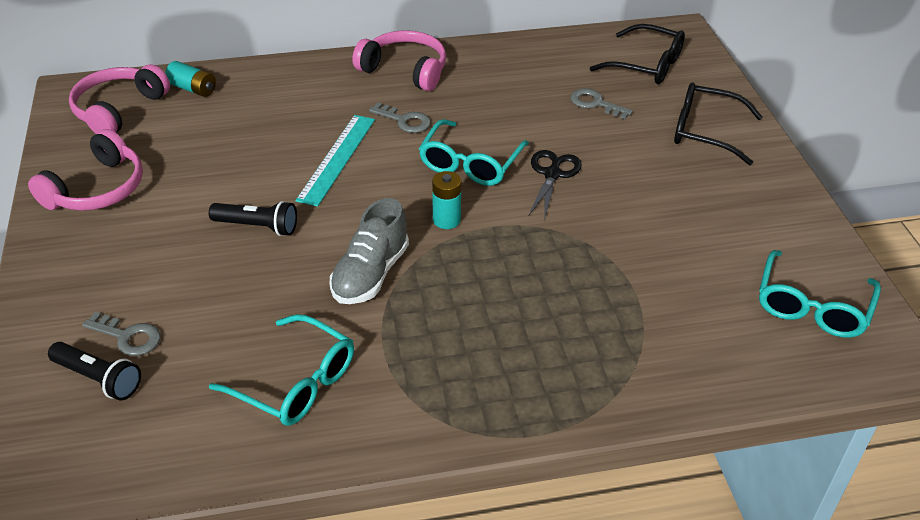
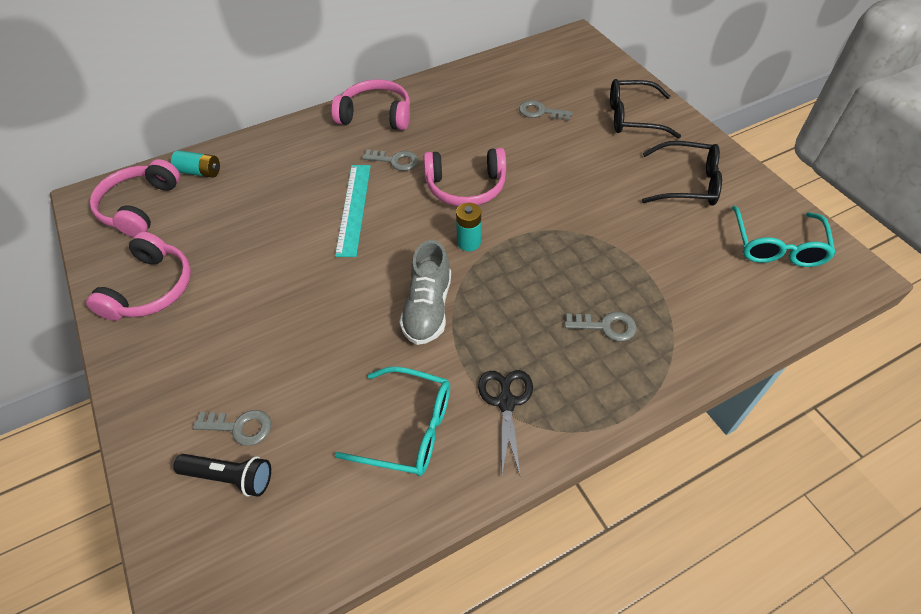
camera: 15 degrees left, 10 degrees up
black flashlight [209,201,297,236] -> none
turquoise glasses [419,119,529,186] -> pink headphones [424,148,506,206]
black scissors [528,150,582,221] -> black scissors moved to [478,370,533,475]
black glasses [590,24,685,84] -> black glasses moved to [642,141,722,206]
none -> grey key [565,312,636,341]

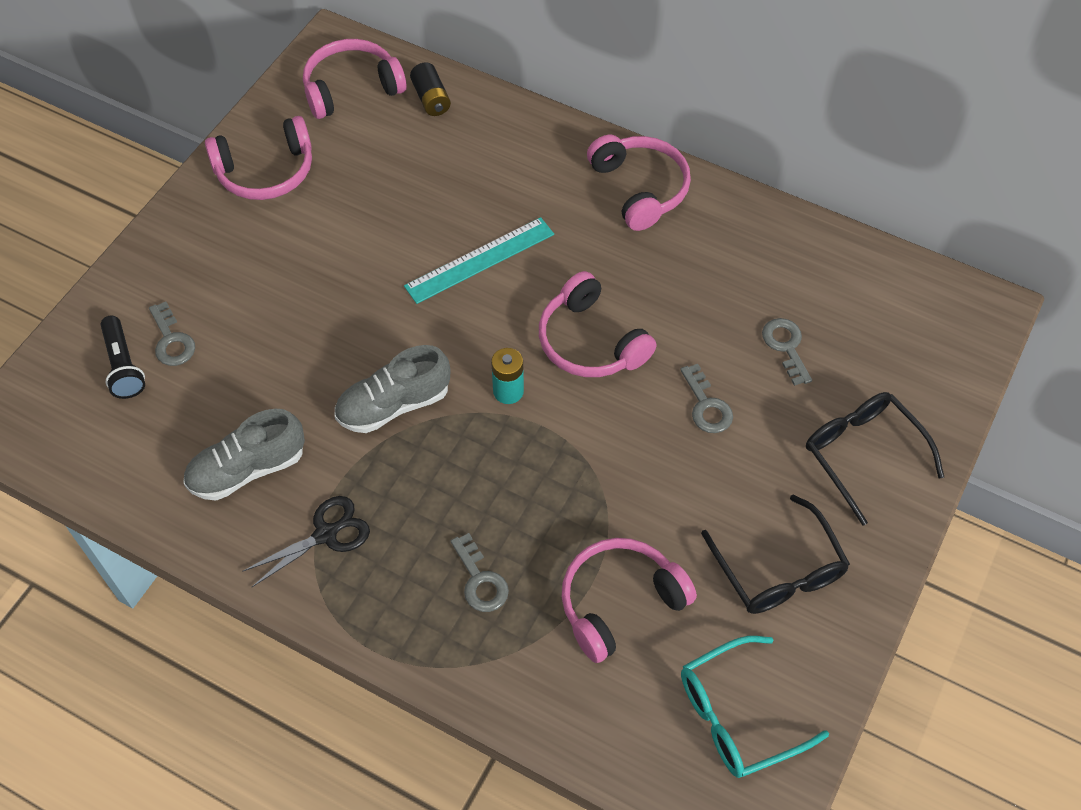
camera: 55 degrees right, 5 degrees up
turquoise battery [171,150,220,178] -> black battery [410,63,451,116]
turquoise glasses [335,367,450,476] -> grey shoe [183,409,305,501]
grey key [362,149,419,171] -> grey key moved to [680,364,733,433]
none -> pink headphones [562,538,697,663]

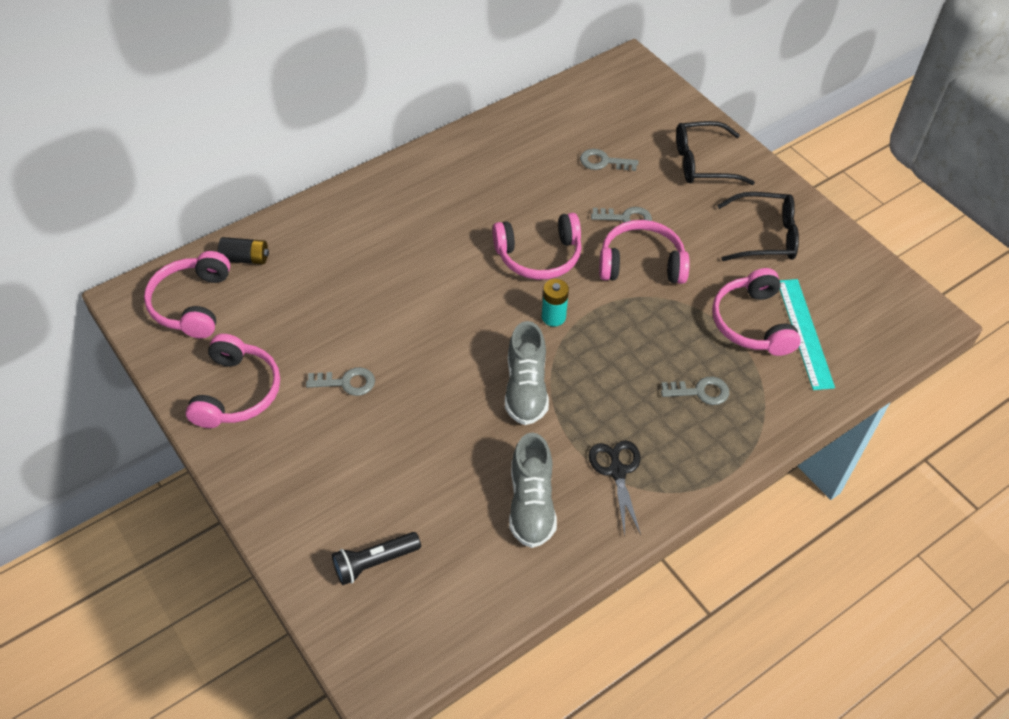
camera: 65 degrees left, 5 degrees down
black flashlight [101,316,145,399] -> black flashlight turned 150 degrees clockwise [332,532,421,585]
grey key [149,301,195,366] -> grey key moved to [306,367,375,396]
turquoise ruler [404,217,554,304] -> turquoise ruler moved to [779,279,835,390]
pink headphones [587,135,691,231] -> pink headphones moved to [599,220,690,284]
turquoise glasses [681,636,829,778] -> none

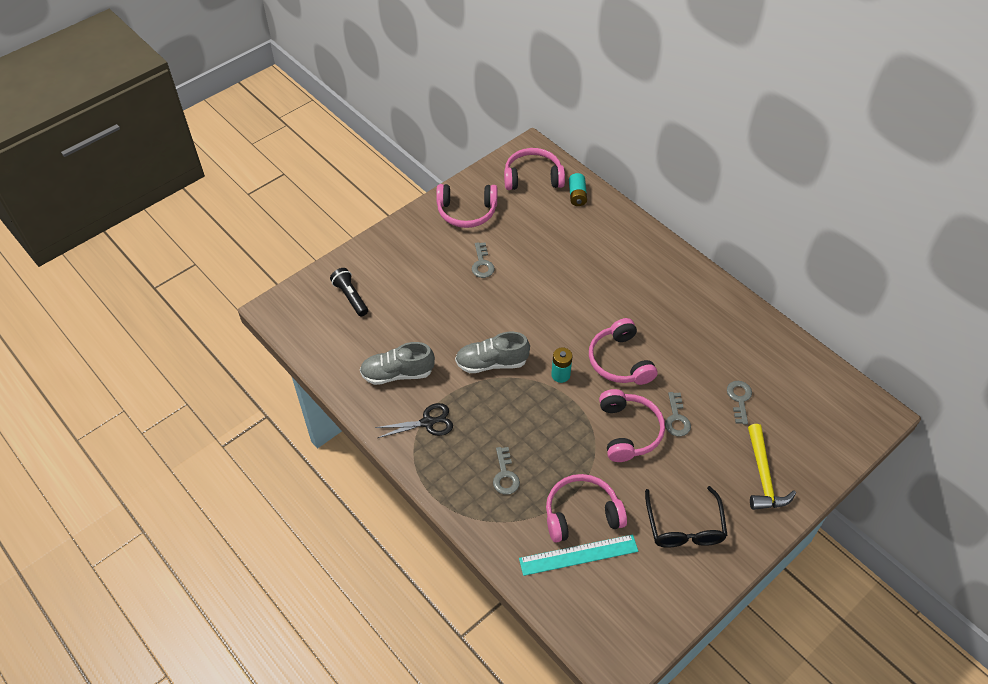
camera: 85 degrees right, 0 degrees up
black battery [218,237,269,264] -> turquoise battery [569,173,587,206]
black glasses [676,121,755,185] -> yellow hammer [748,424,796,510]

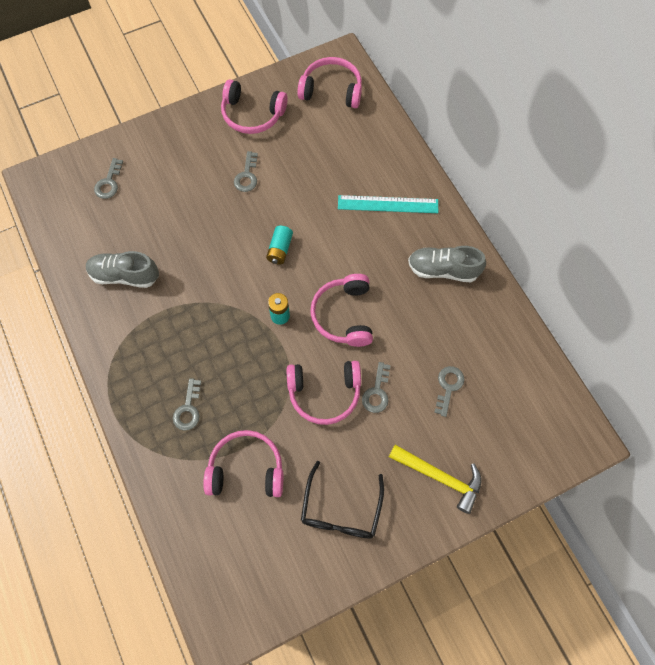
camera: 15 degrees right, 15 degrees up
black flashlight [330,268,368,316] -> grey key [94,158,123,199]
black scissors [375,403,453,438] -> none
grey shoe [455,332,530,373] -> grey shoe moved to [408,246,486,282]
turquoise ruler [519,534,638,576] -> turquoise ruler moved to [338,195,438,213]
turquoise battery [569,173,587,206] -> turquoise battery moved to [266,225,293,265]
pink headphones [599,389,665,462] -> pink headphones turned 75 degrees clockwise [287,361,361,425]
yellow hammer [748,424,796,510] -> yellow hammer turned 75 degrees counterclockwise [389,445,481,514]

